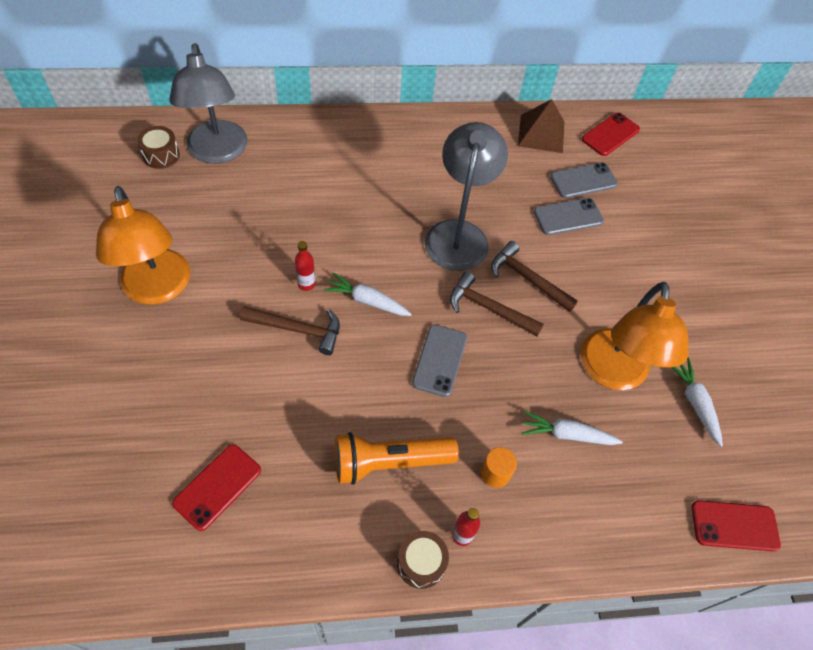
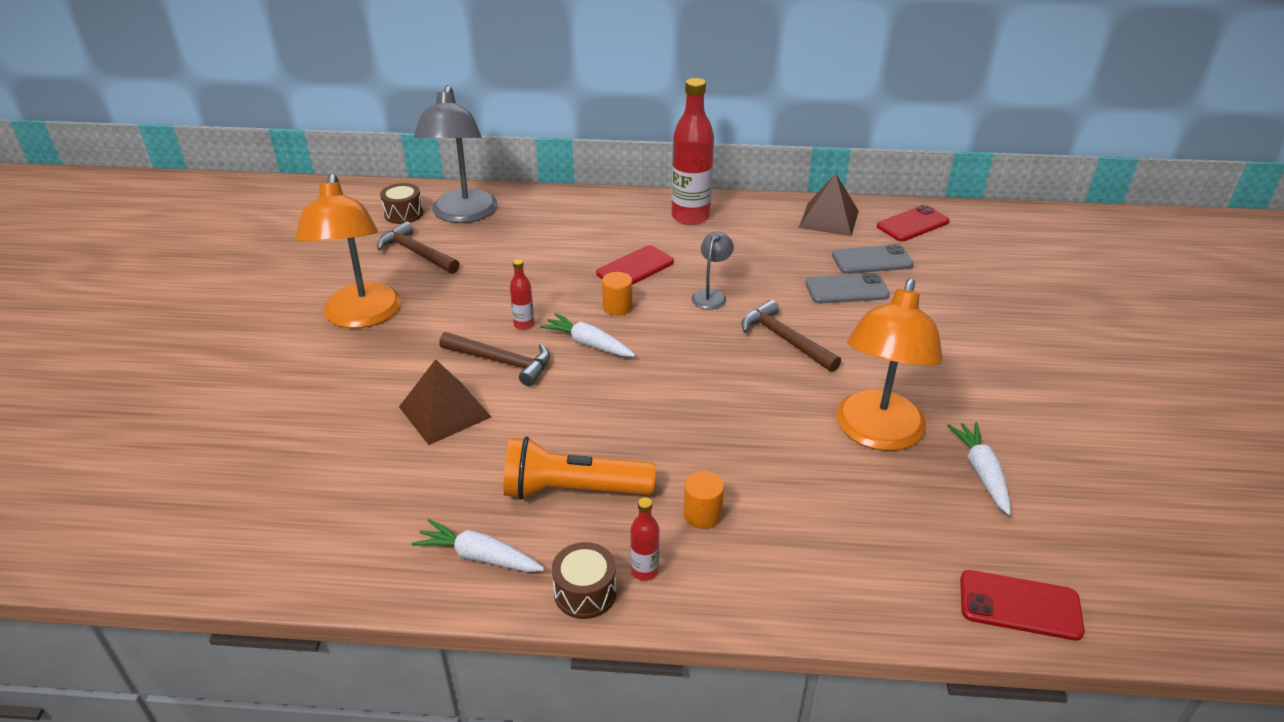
camera: 15 degrees right, 20 degrees down
red phone [172,444,261,531] -> red phone moved to [596,245,674,285]
grey phone [412,325,467,397] -> none
grey lamp [425,122,508,271] -> grey lamp [692,231,734,310], size x0.47
brown hammer [450,272,544,336] -> brown hammer moved to [377,221,460,274]
white carrot [522,411,623,445] -> white carrot moved to [411,519,545,572]
none -> brown pyramid [399,359,491,445]
none -> orange cylinder [602,272,632,316]
none -> red bottle [672,78,714,225]

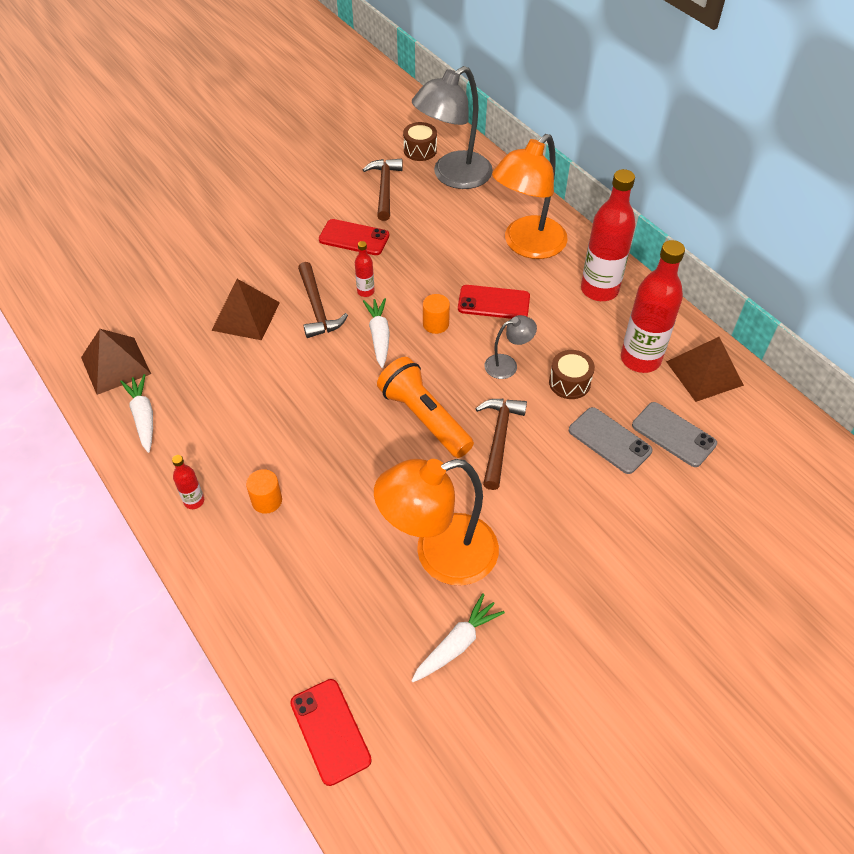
camera: 50 degrees right, 15 degrees up
orange lamp [295,173,401,328] -> orange lamp moved to [492,134,568,259]
orange flashlight [503,436,656,500] -> orange flashlight moved to [377,357,474,458]
brown drum [552,542,616,619] -> brown drum moved to [549,350,595,399]
red phone [877,205,950,241] -> red phone moved to [319,219,389,255]
none -> brown pyramid [81,329,151,395]
none -> red bottle [621,240,685,373]

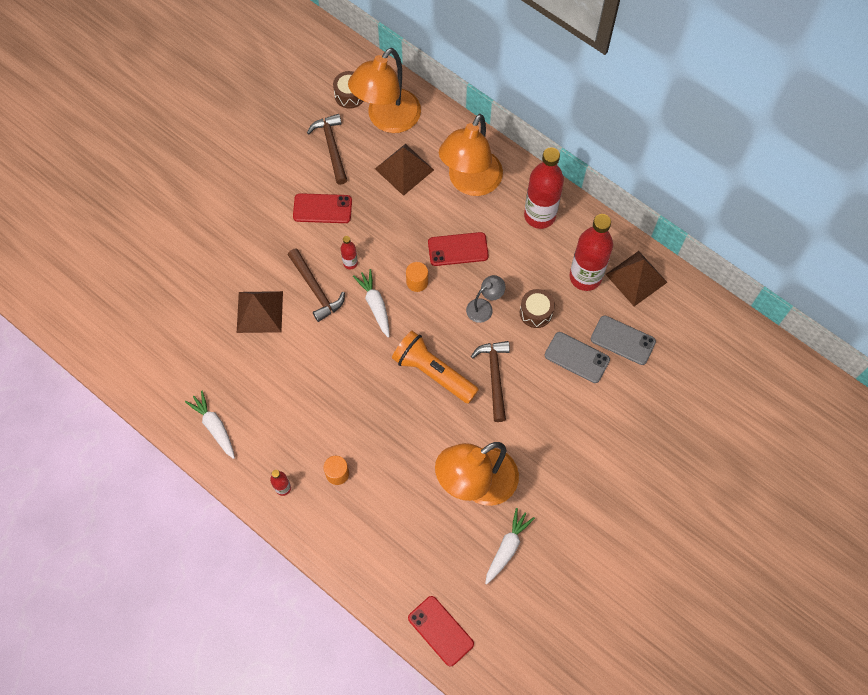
camera: 15 degrees left, 15 degrees up
brown pyramid [81,329,151,395] -> brown pyramid moved to [375,144,434,196]
grey lamp [412,66,493,189] -> orange lamp [348,48,421,133]

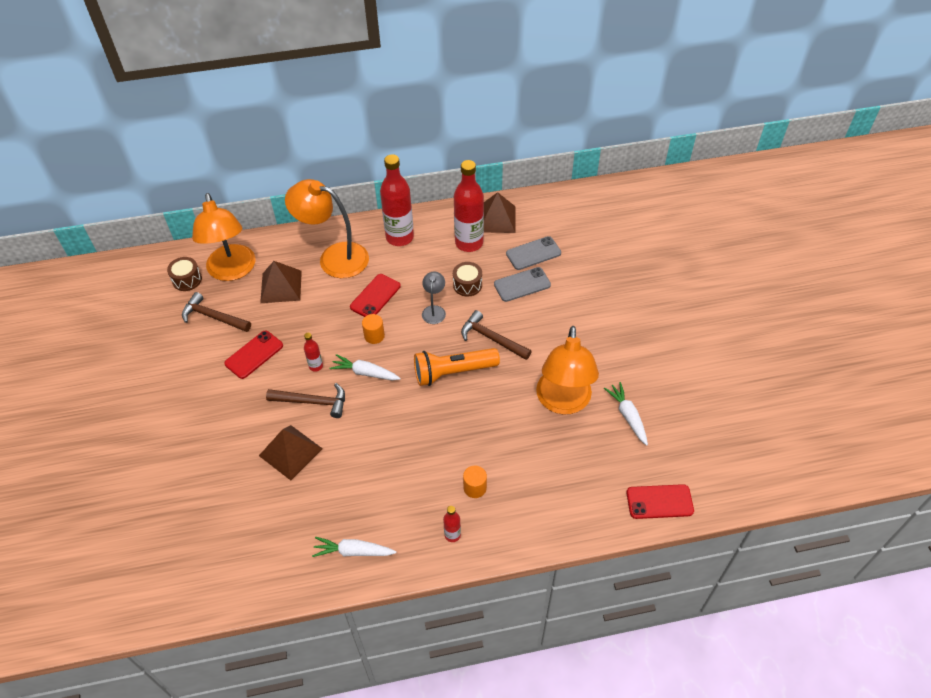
camera: 50 degrees left, 15 degrees down
orange lamp [439,114,503,196] -> orange lamp turned 135 degrees clockwise [285,179,369,278]

